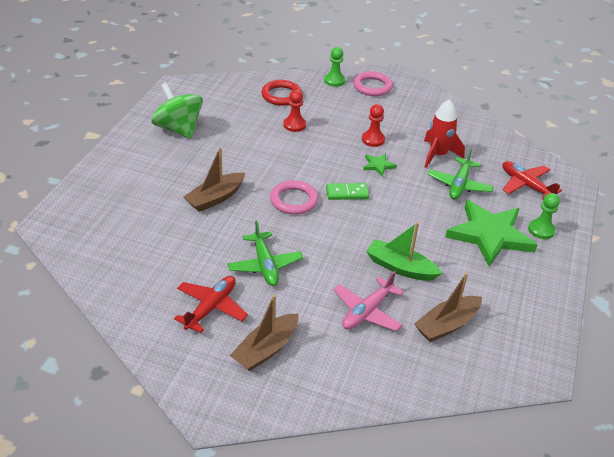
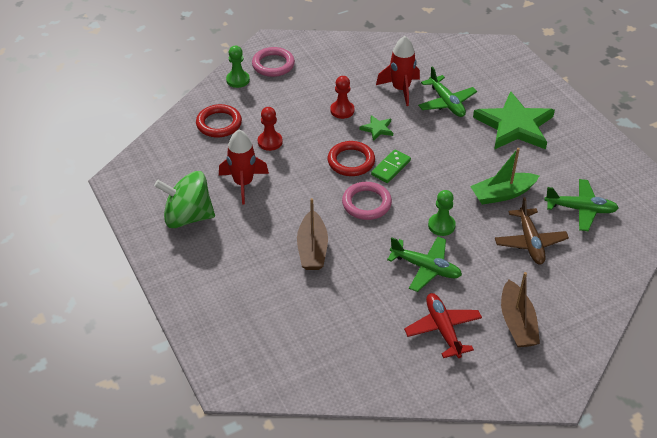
camera: 45 degrees left, 5 degrees up
pink plane [334,271,404,331] -> brown plane [495,197,569,264]
brown boat [414,273,482,342] -> green plane [544,179,619,231]
red plane [502,161,562,199] -> none
green pawn [528,193,560,239] -> green pawn moved to [428,190,456,236]
none -> red rocket [219,129,269,205]
none -> red ring [328,141,375,176]

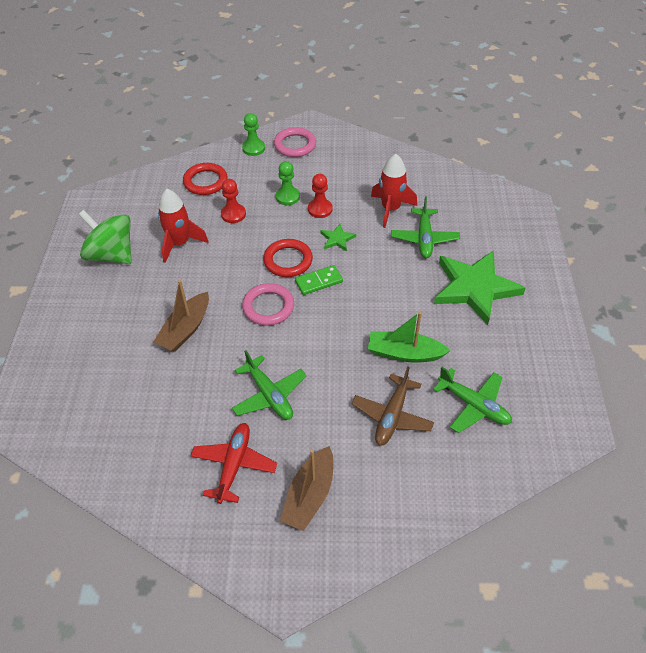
camera: 30 degrees right, 5 degrees up
green pawn [428,190,456,236] -> green pawn moved to [276,161,300,205]

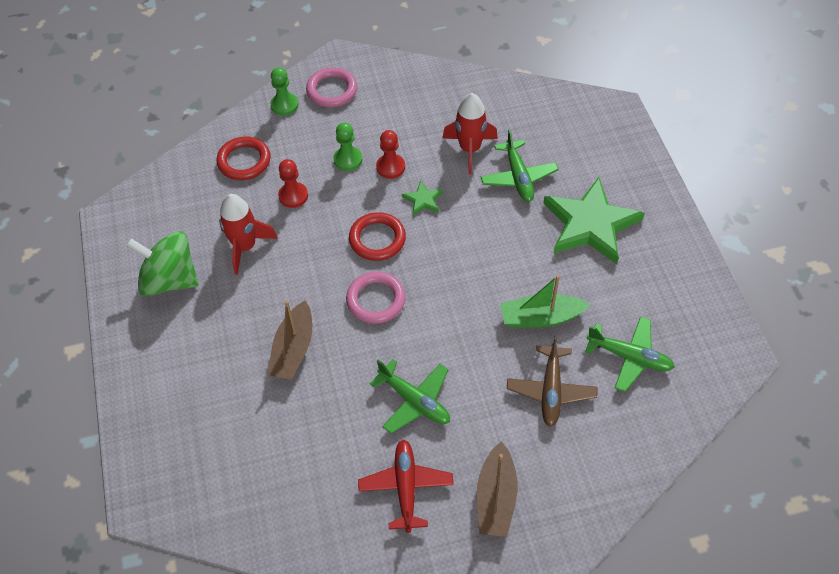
camera: 15 degrees left, 5 degrees up
green domino [295,265,343,295] -> none

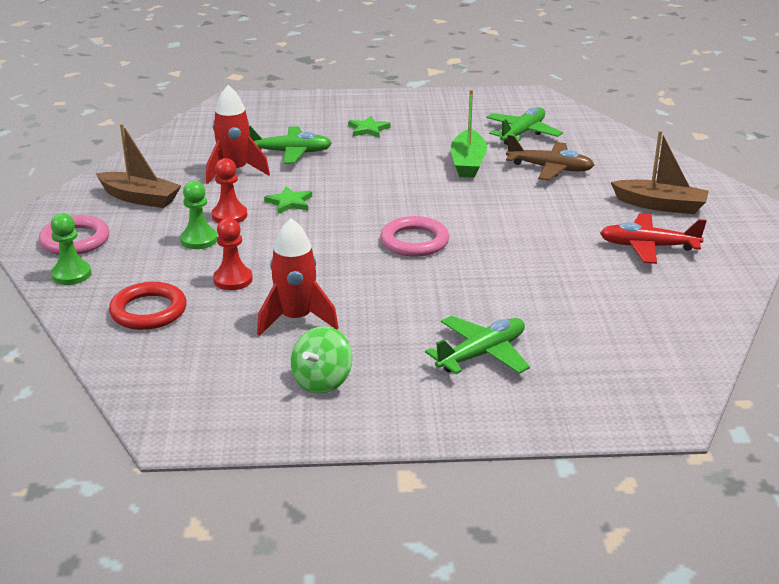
camera: 80 degrees left, 25 degrees down
green spinning top [126,231,199,296] -> green spinning top [291,326,352,394], size x0.63
brown boat [268,300,312,380] -> brown boat moved to [95,123,182,208]
red ring [349,212,406,261] -> none
green plane [370,359,450,433] -> green plane moved to [425,316,530,374]
green star [543,177,645,264] -> green star [348,116,391,137], size x0.42

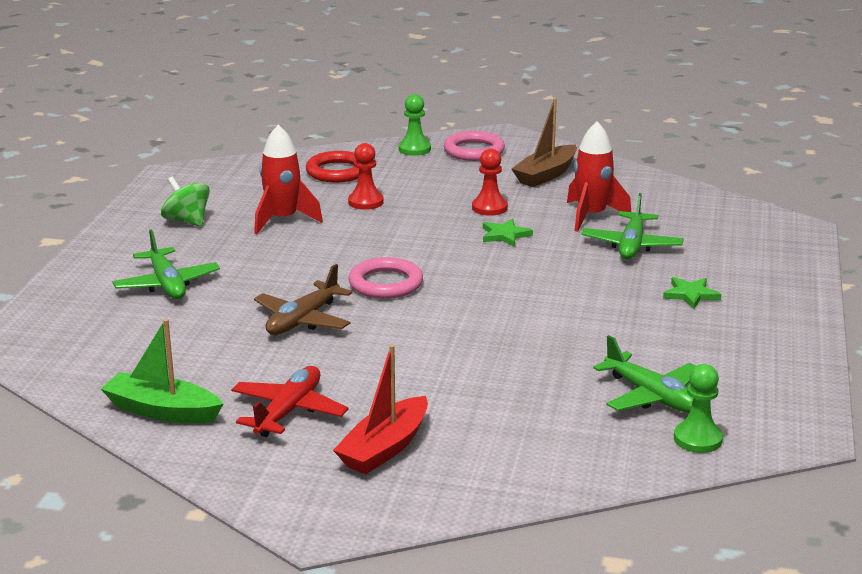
camera: 105 degrees right, 5 degrees down
green pawn [180,181,218,249] -> green pawn moved to [674,364,723,453]
green boat [451,89,487,178] -> green boat moved to [101,319,223,424]
brown plane [506,135,594,180] -> brown plane moved to [254,264,352,335]
brown boat [611,130,709,214] -> red boat [333,345,428,474]

